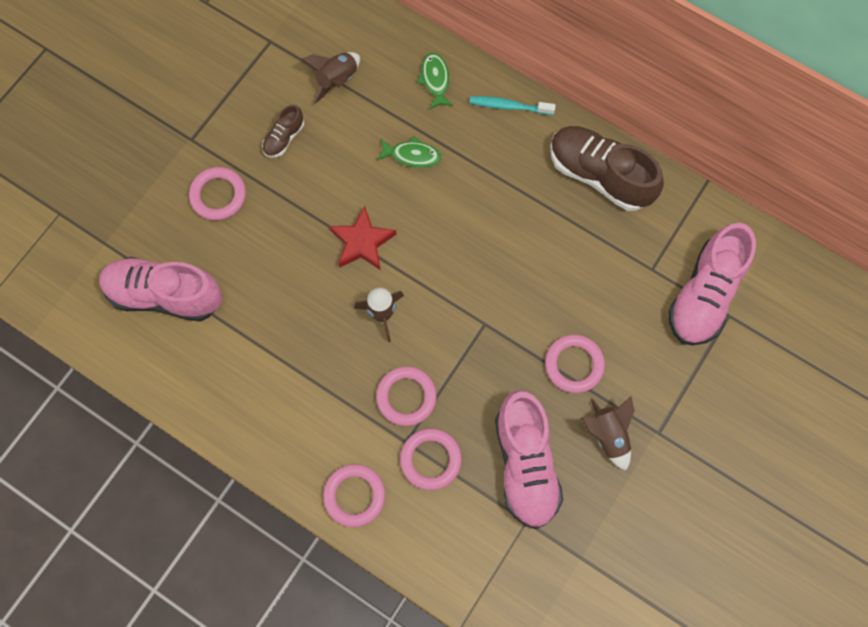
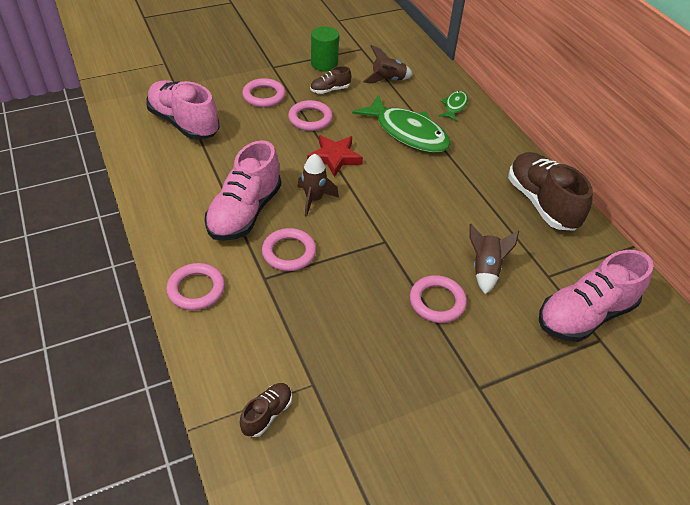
camera: 30 degrees right, 25 degrees down
green fish [377,136,441,168] -> green fish [352,95,451,153], size x2.06
pink ring [400,429,462,490] -> pink ring moved to [288,100,333,131]
turquoise toothbrush [470,96,556,115] -> none
pink shoe [495,390,563,529] -> pink shoe moved to [205,140,281,241]
brown rocket [581,396,634,471] -> brown rocket moved to [470,224,519,294]
none -> brown shoe [240,383,292,437]
none -> green cylinder [311,26,339,71]

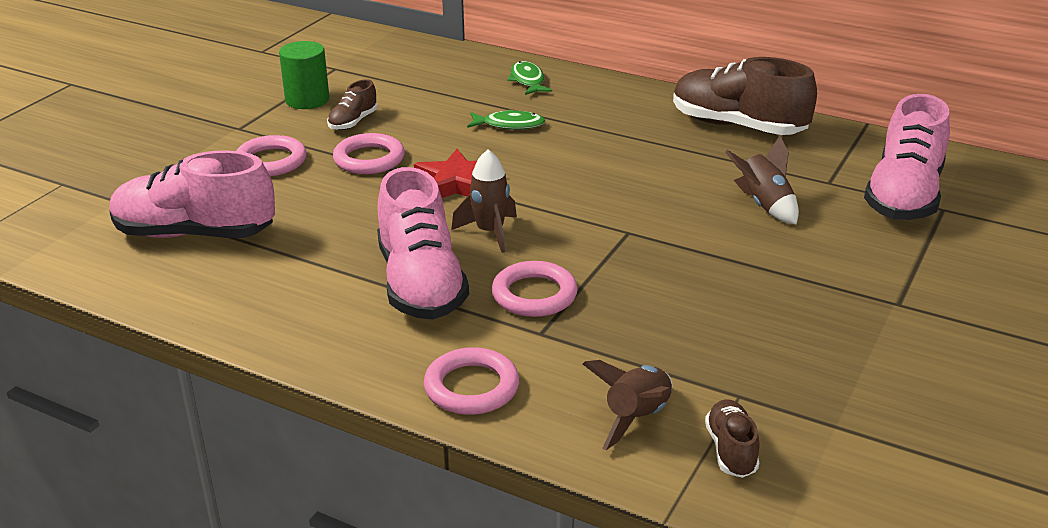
camera: 35 degrees left, 15 degrees down
green fish [352,95,451,153] -> green fish [467,109,545,130], size x0.48
brown rocket [363,45,413,83] -> brown rocket moved to [583,360,673,450]
pink ring [410,275,467,323] -> none

